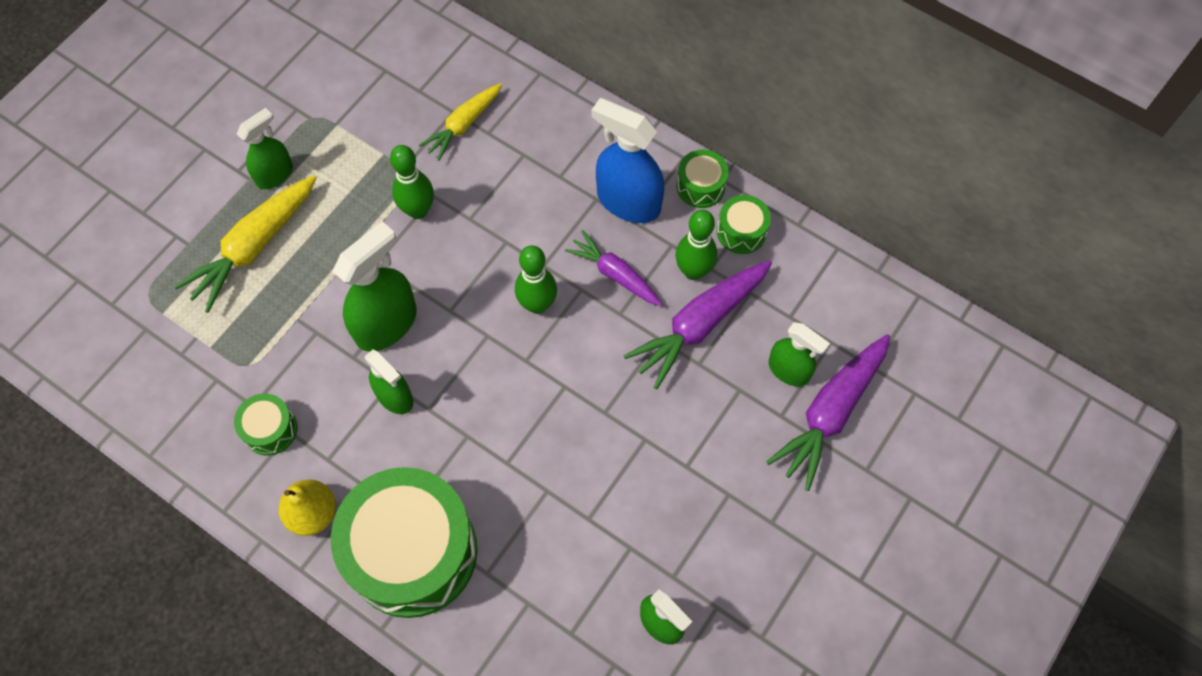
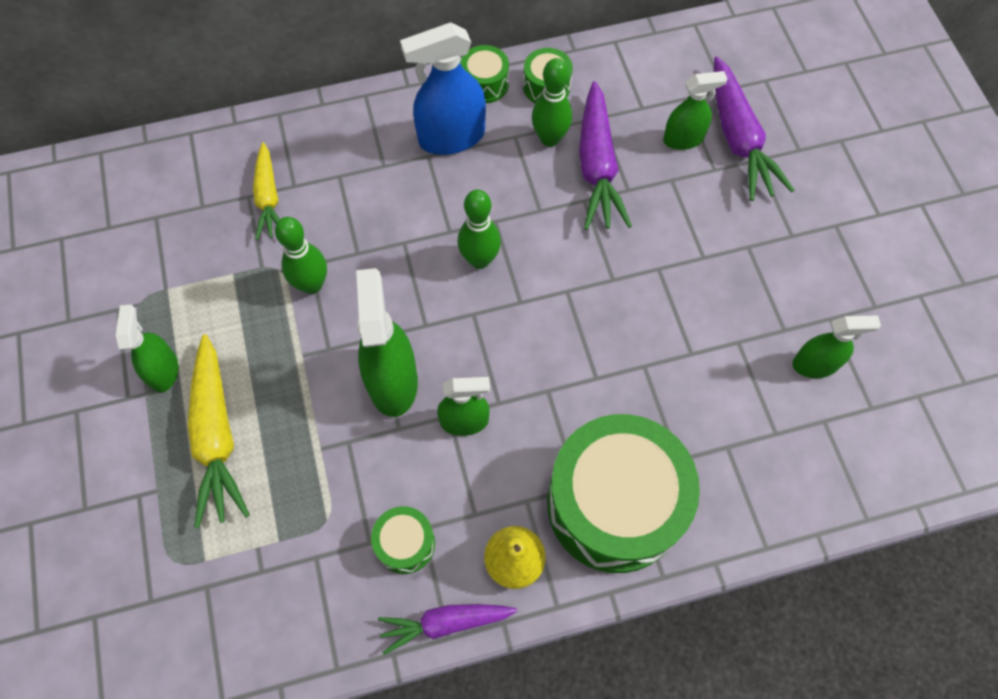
camera: 50 degrees left, 0 degrees up
purple carrot [565,230,662,306] -> purple carrot moved to [378,604,517,655]

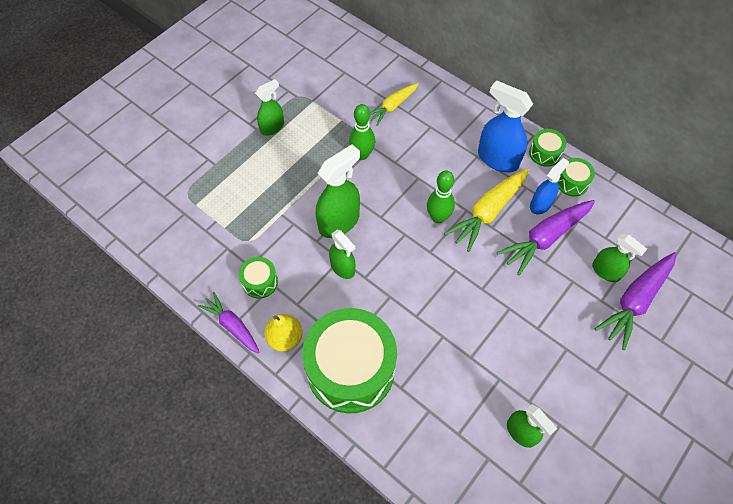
camera: 55 degrees right, 5 degrees down
yellow carrot [188,334,250,528] -> yellow carrot moved to [444,168,529,252]
green bowling pin [532,58,572,147] -> blue spray bottle [530,158,569,214]

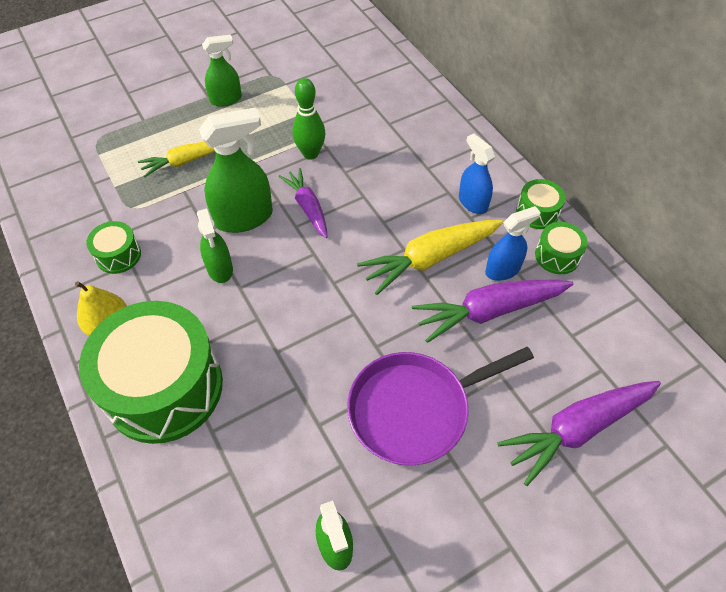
camera: 20 degrees right, 5 degrees down
purple carrot [198,292,260,354] -> purple carrot moved to [279,168,328,238]
yellow carrot [370,83,418,126] -> yellow carrot moved to [138,142,215,177]
green bowling pin [427,170,455,223] -> none
blue spray bottle [478,80,533,172] -> blue spray bottle [459,134,495,214], size x0.62
green spray bottle [592,234,647,282] -> none
none -> purple pan [347,347,534,465]

